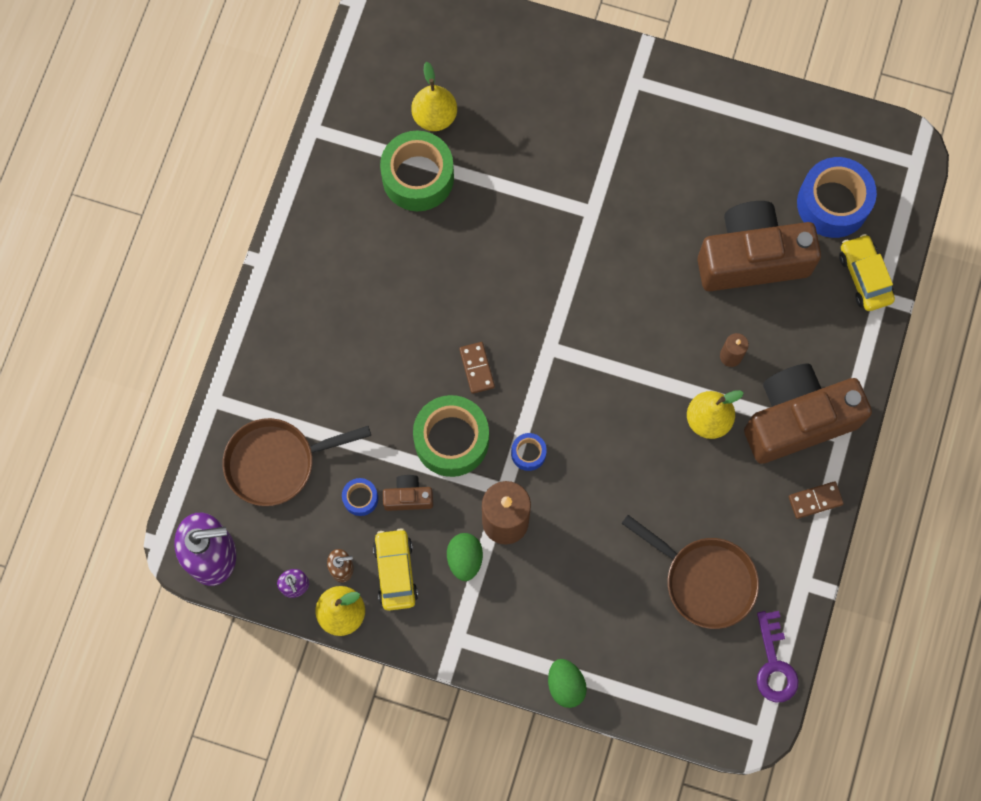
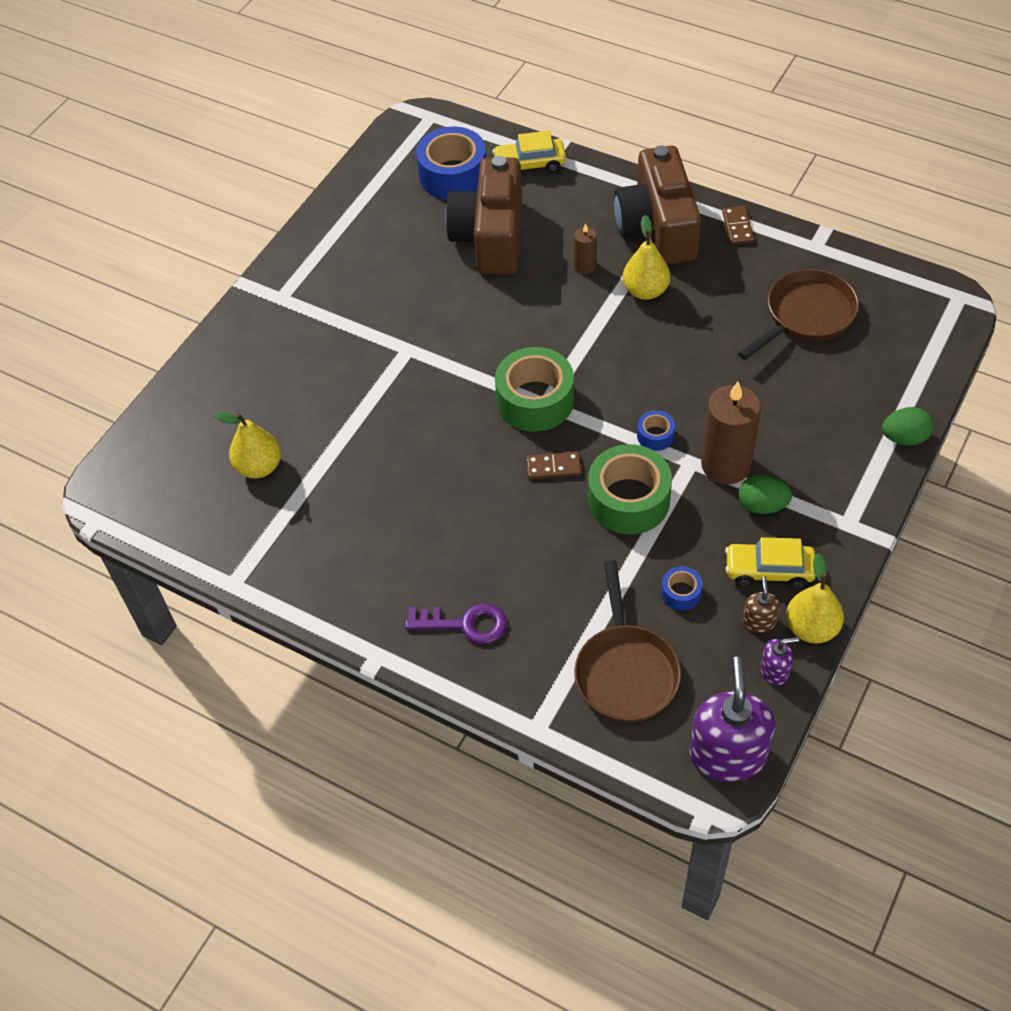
camera: 75 degrees left, 20 degrees down
green tape [380,131,454,211] -> green tape moved to [495,347,574,432]
brown camera [383,475,433,511] -> none
purple key [757,611,799,702] -> purple key moved to [405,603,507,644]

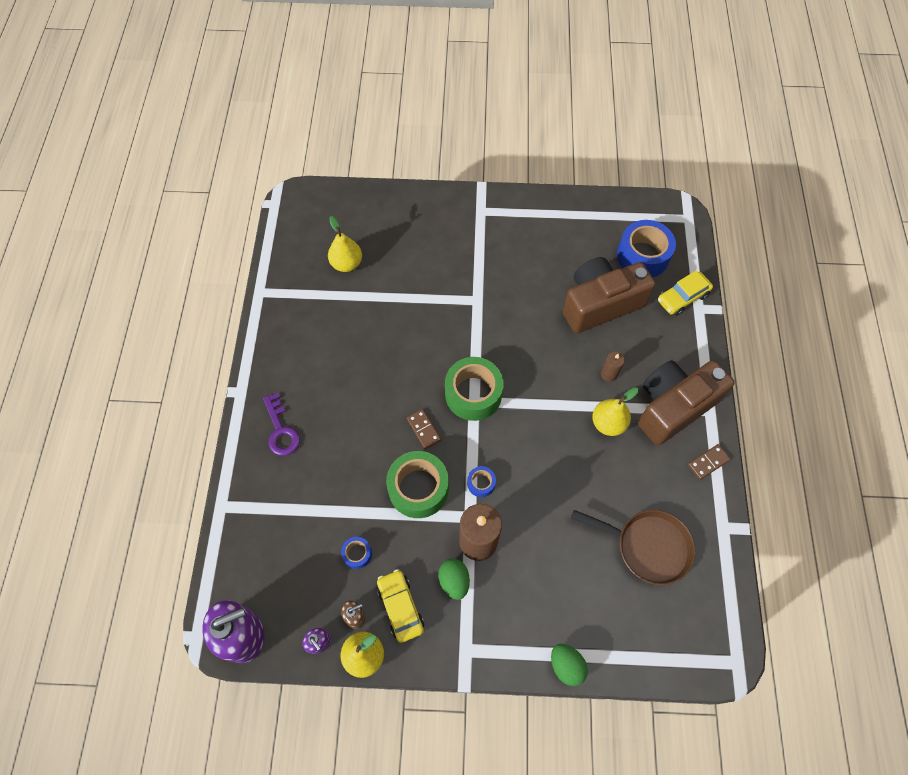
camera: 60 degrees right, 10 degrees up
yellow car [492,131,566,173] -> yellow car turned 90 degrees counterclockwise [658,270,713,316]
brown pan [574,560,681,723] -> none

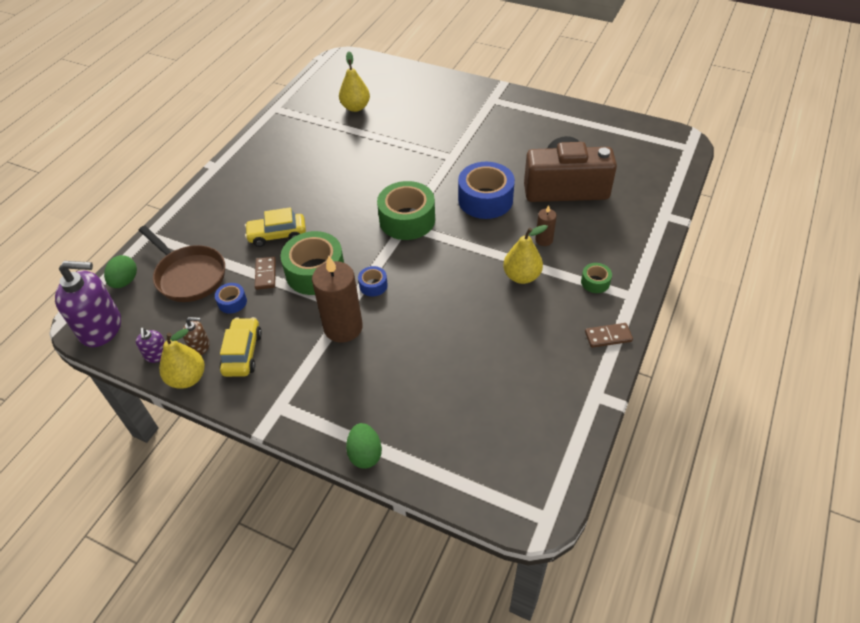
camera: 25 degrees right, 15 degrees down
purple key [263,393,300,456] -> none
brown domino [407,409,441,449] -> brown domino moved to [255,257,276,290]
green egg [438,559,470,600] -> green egg moved to [104,255,137,288]
brown pan [571,510,695,585] -> brown pan moved to [139,225,225,302]
blue tape [617,220,676,277] -> blue tape moved to [458,162,515,219]
brown camera [638,360,735,445] -> green tape [581,263,612,293]
yellow car [658,270,713,316] -> yellow car moved to [245,207,306,247]

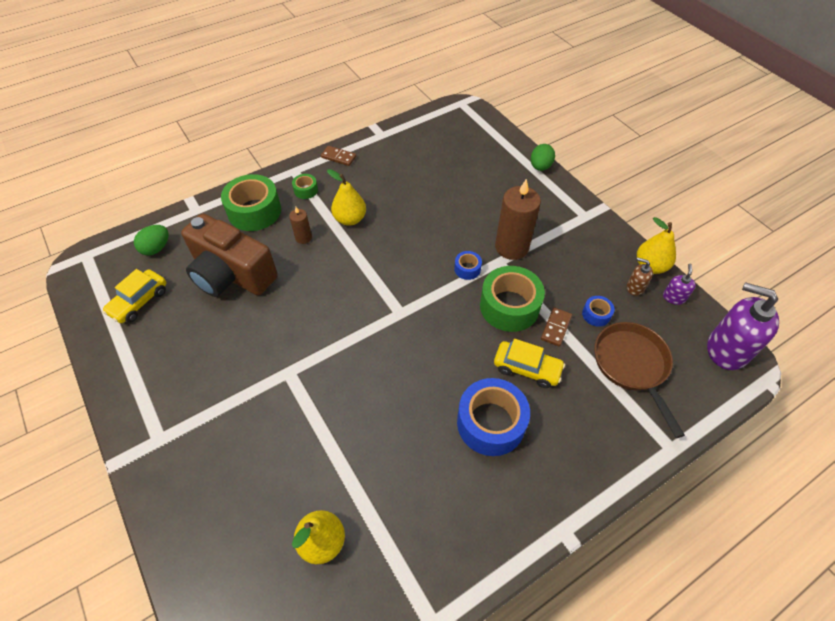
camera: 150 degrees left, 5 degrees up
green egg [104,255,137,288] -> green egg moved to [134,225,169,256]
yellow car [219,317,262,377] -> yellow car moved to [102,269,166,323]
green tape [377,181,435,240] -> green tape moved to [221,174,281,231]
blue tape [458,162,515,219] -> blue tape moved to [457,378,530,456]

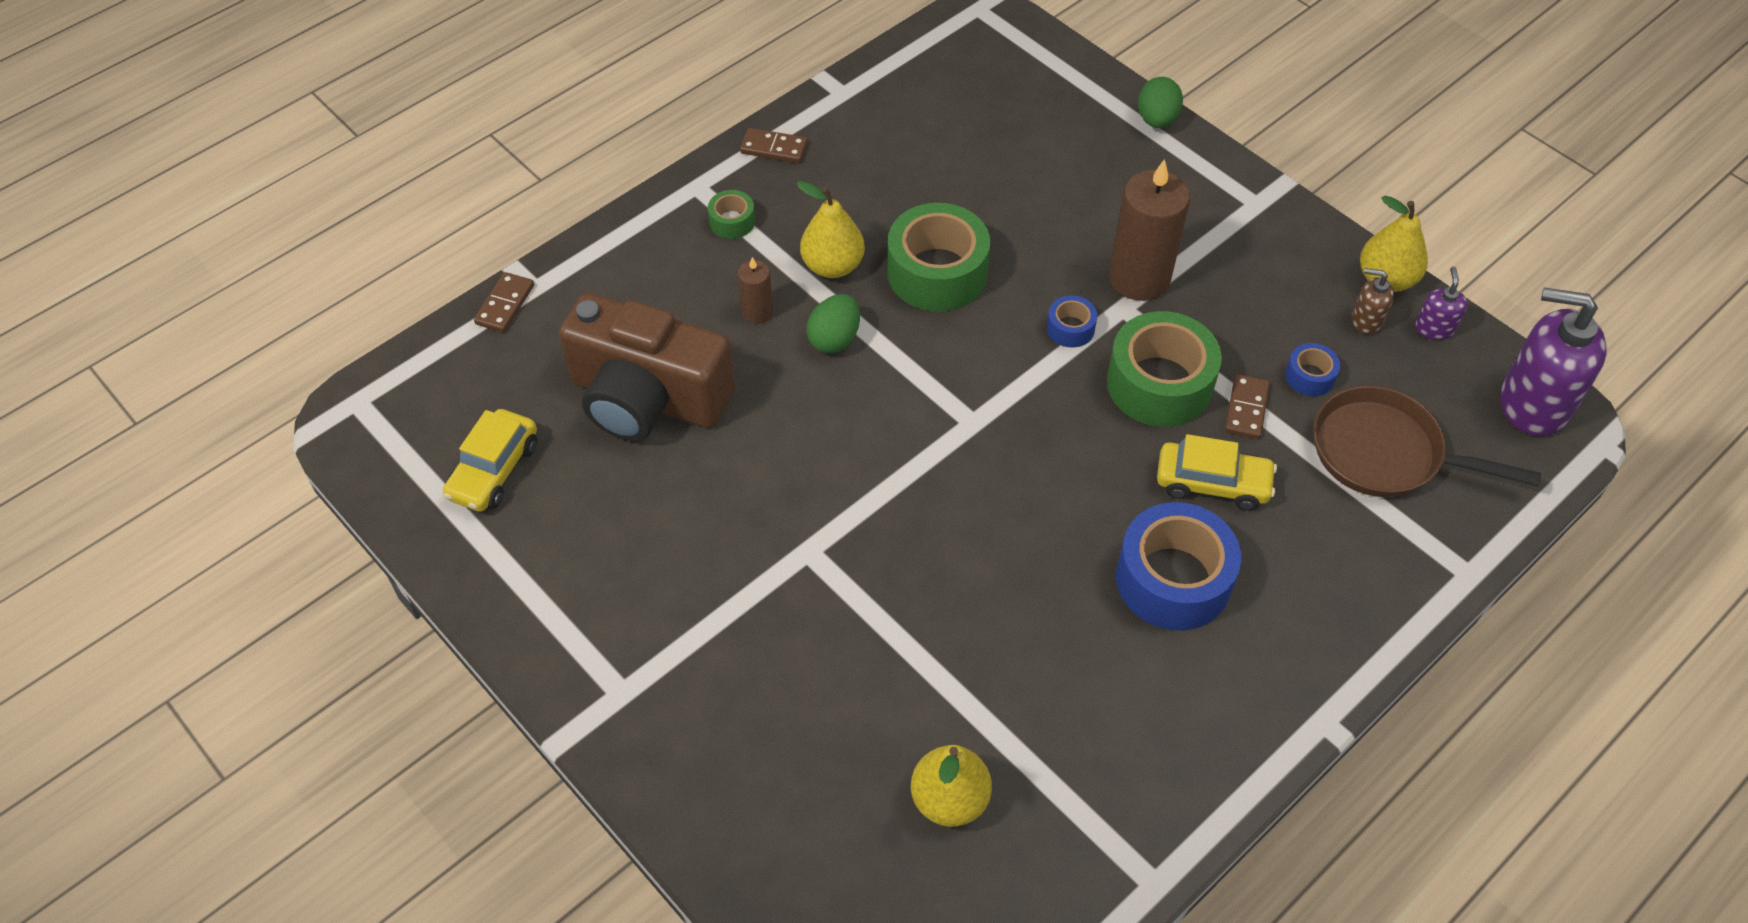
camera: 10 degrees left, 0 degrees up
green egg [134,225,169,256] -> green egg moved to [806,294,860,353]
green tape [221,174,281,231] -> green tape moved to [887,203,990,311]
brown pan [595,322,685,438] -> brown pan turned 45 degrees counterclockwise [1313,385,1541,497]
none -> brown domino [474,272,534,332]

